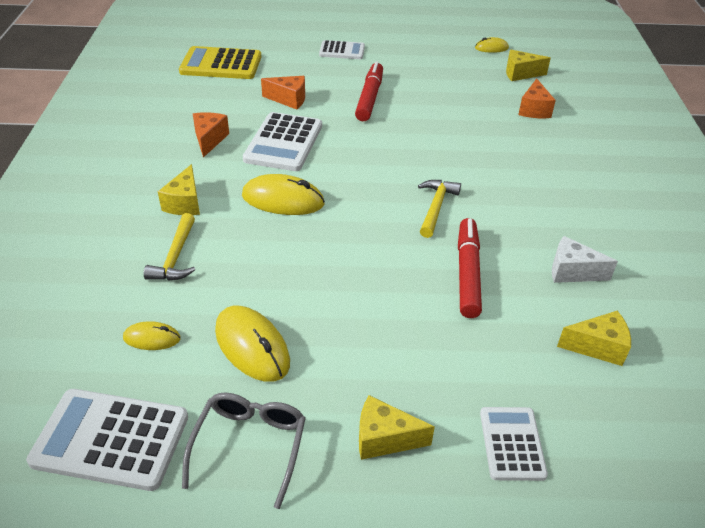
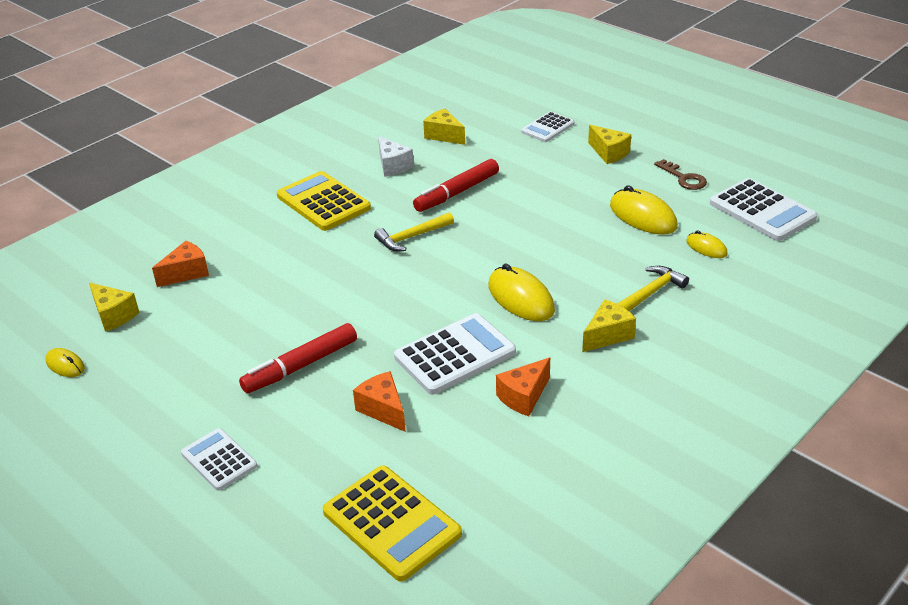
camera: 135 degrees left, 5 degrees down
grey glasses [182,393,306,509] -> brown key [654,159,707,190]
yellow mouse [215,306,290,382] -> yellow mouse turned 45 degrees counterclockwise [610,185,678,235]
none -> yellow calculator [277,171,371,231]

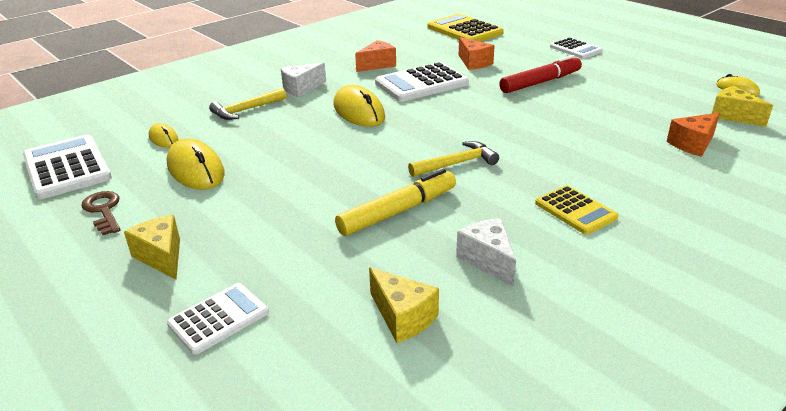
camera: 175 degrees left, 5 degrees down
yellow calculator [277,171,371,231] -> yellow calculator [535,185,618,235], size x0.61
red marker [413,159,499,212] -> yellow marker [335,169,456,236]
yellow cheese [582,299,636,352] -> white cheese [281,63,326,97]

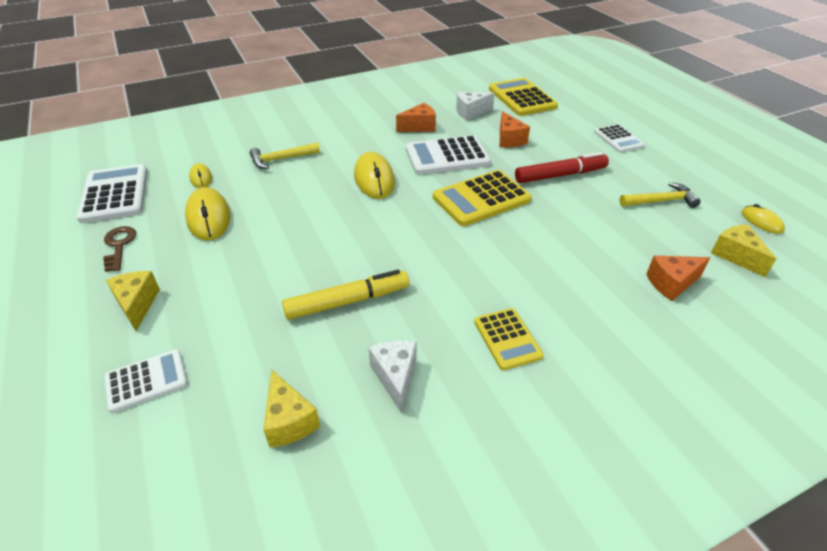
camera: 15 degrees right, 10 degrees up
white cheese [281,63,326,97] -> white cheese moved to [456,92,495,120]
yellow hammer [408,141,499,177] -> yellow hammer moved to [620,182,701,208]
none -> yellow calculator [433,170,532,226]

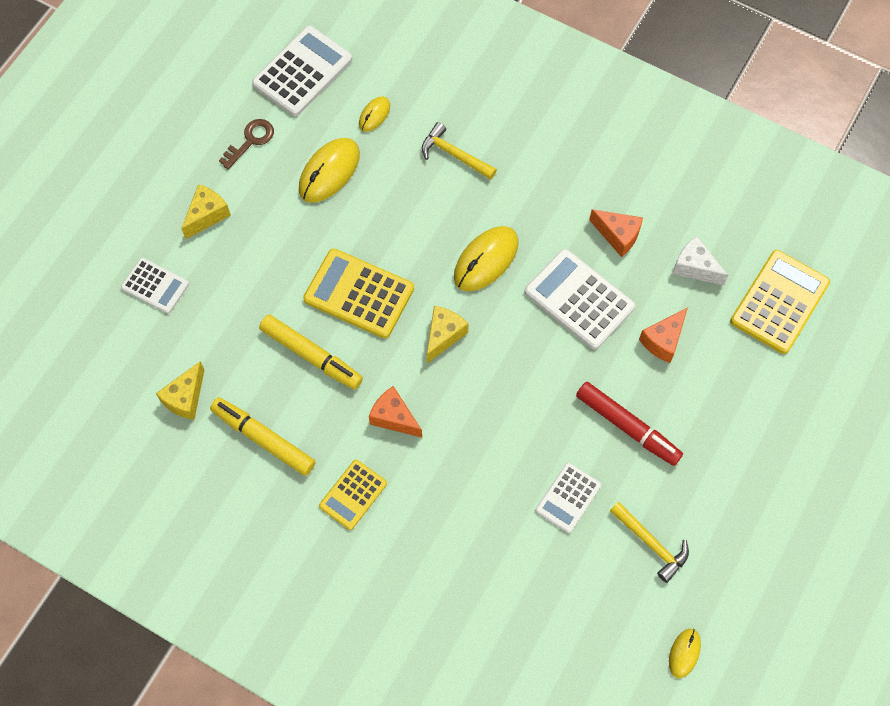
camera: 55 degrees right, 25 degrees up
white cheese [368,340,417,413] -> yellow marker [210,397,316,476]
yellow calculator [433,170,532,226] -> yellow calculator moved to [303,249,414,338]
white calculator [594,124,645,153] -> white calculator moved to [536,463,601,533]
orange cheese [646,256,710,301] -> orange cheese moved to [369,386,422,438]
yellow cheese [711,224,776,277] -> yellow cheese moved to [427,306,468,363]

